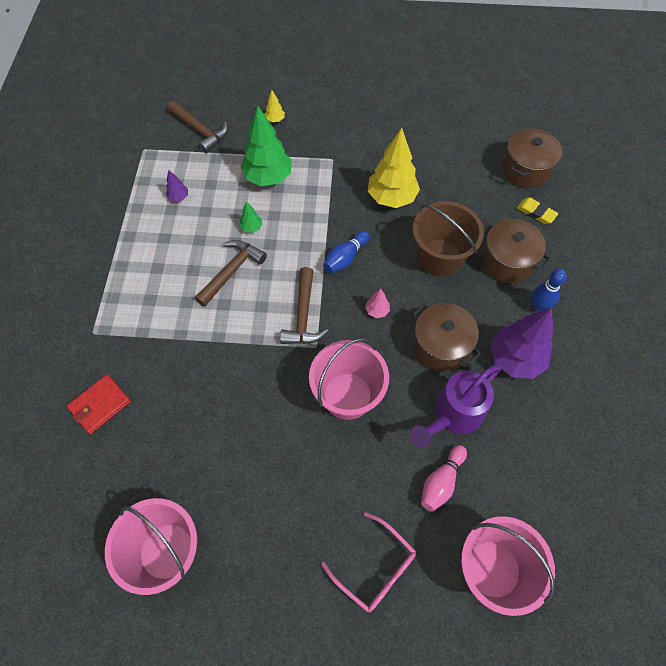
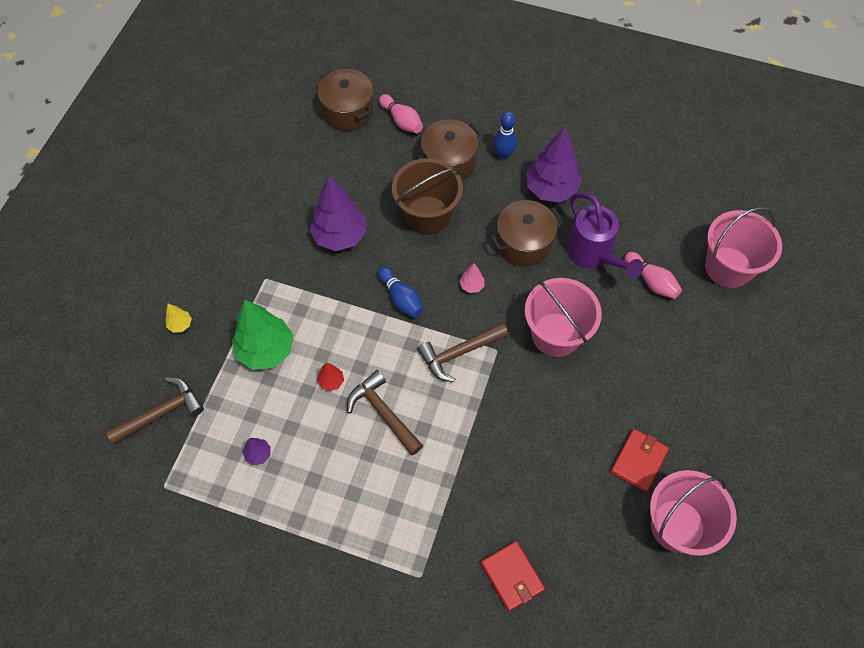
camera: 75 degrees left, 0 degrees up
green tree [239,201,262,233] -> red tree [317,362,344,391]
brown hammer [280,267,328,344] -> brown hammer turned 135 degrees clockwise [417,323,508,382]
pink glasses [321,512,416,613] -> none
yellow tree [368,128,420,208] -> purple tree [309,176,366,251]
yellow eraser [517,197,558,224] -> pink bowling pin [379,94,423,133]
none -> red wallet [610,429,669,492]

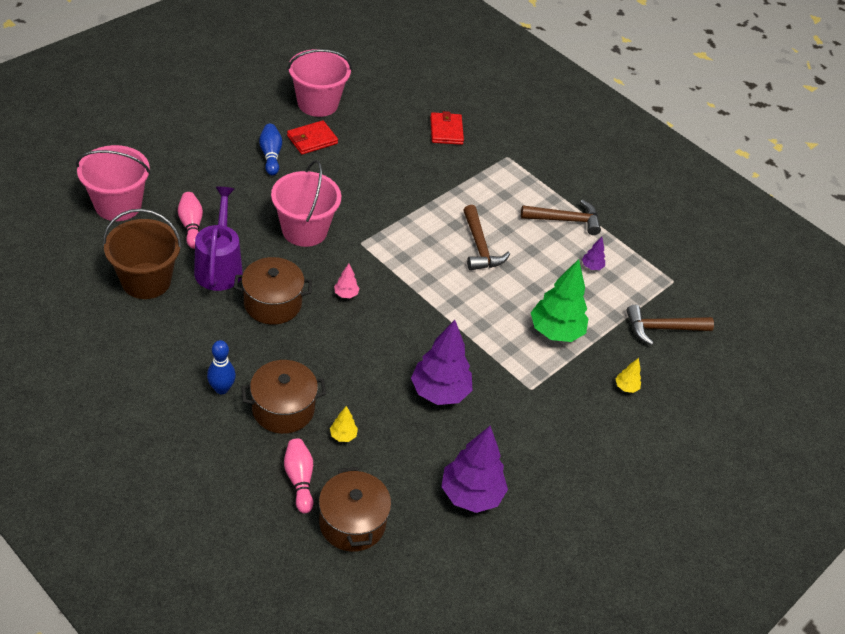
camera: 160 degrees left, 15 degrees down
red tree [317,362,344,391] -> none
blue bowling pin [378,267,423,318] -> blue bowling pin moved to [259,124,282,175]
brown bucket [392,158,463,235] -> brown bucket moved to [103,209,182,299]
brown hammer [417,323,508,382] -> brown hammer moved to [521,199,601,235]
purple tree [527,126,582,203] -> purple tree moved to [441,426,508,513]
none -> yellow tree [330,406,358,442]

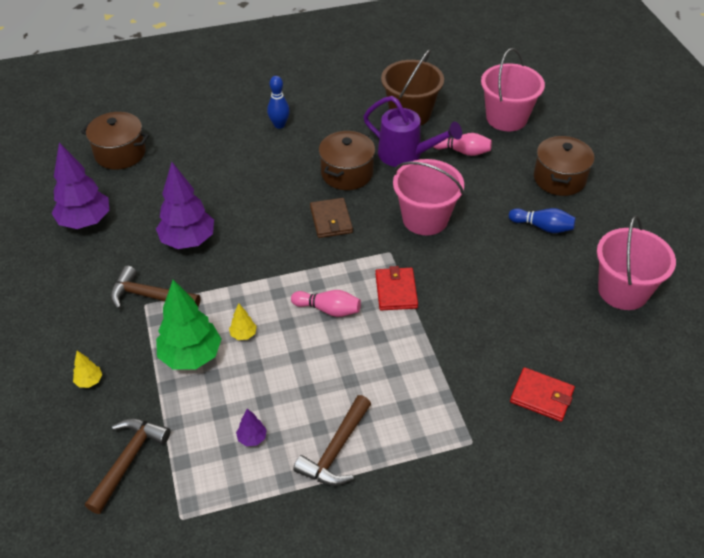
camera: 125 degrees right, 0 degrees up
brown pot [241,360,326,434] -> brown pot moved to [534,135,594,196]
pink bowling pin [284,438,313,513] -> pink bowling pin moved to [291,290,361,317]
red wallet [287,120,338,155] -> red wallet moved to [376,266,418,310]
yellow tree [330,406,358,442] -> yellow tree moved to [229,303,257,340]
pink tree [334,264,360,298] -> brown wallet [310,198,353,238]
brown hammer [463,205,510,270] -> brown hammer moved to [110,266,200,309]

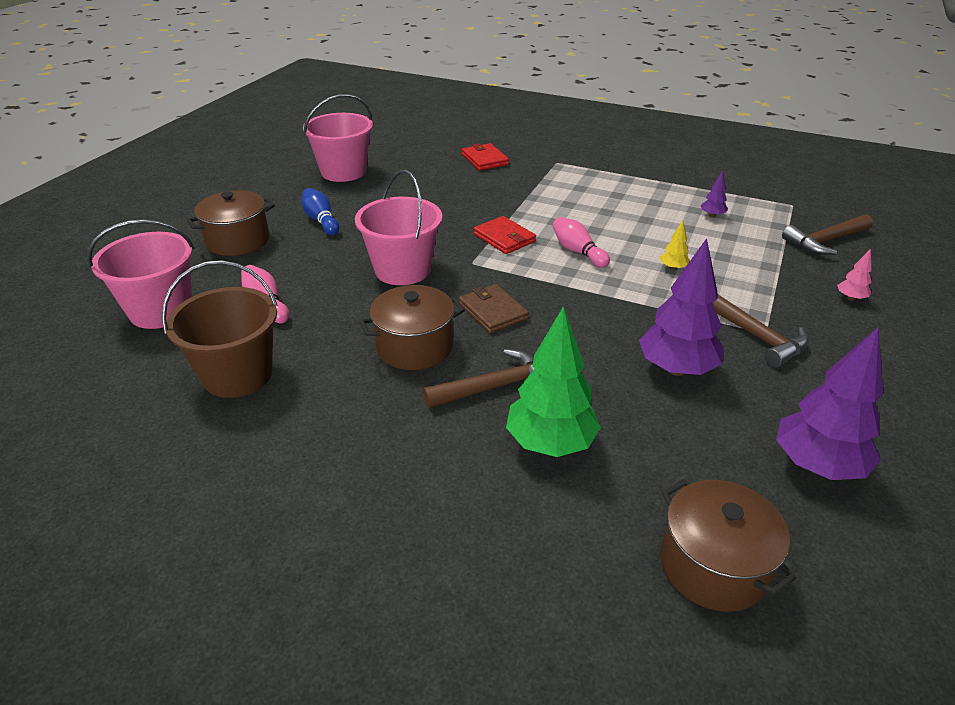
camera: 140 degrees left, 10 degrees down
yellow tree [73,351,102,388] -> pink tree [837,249,872,301]
green tree [156,280,221,369] -> green tree moved to [506,306,601,457]
blue bowling pin [267,76,290,129] -> none
brown hammer [293,395,371,486] -> brown hammer moved to [423,349,534,408]
brown wallet [310,198,353,238] -> brown wallet turned 60 degrees counterclockwise [459,284,529,333]
purple watering can [363,96,462,167] -> none
red wallet [376,266,418,310] -> red wallet turned 75 degrees counterclockwise [474,216,536,254]

